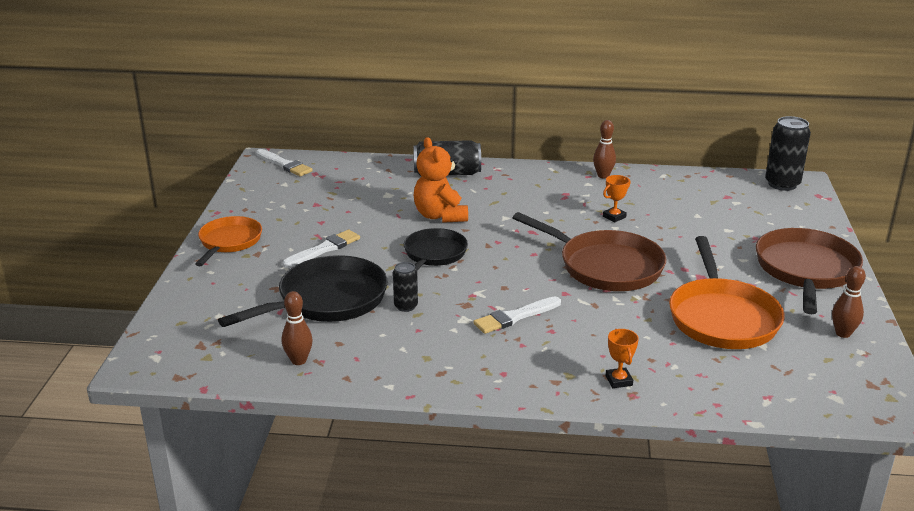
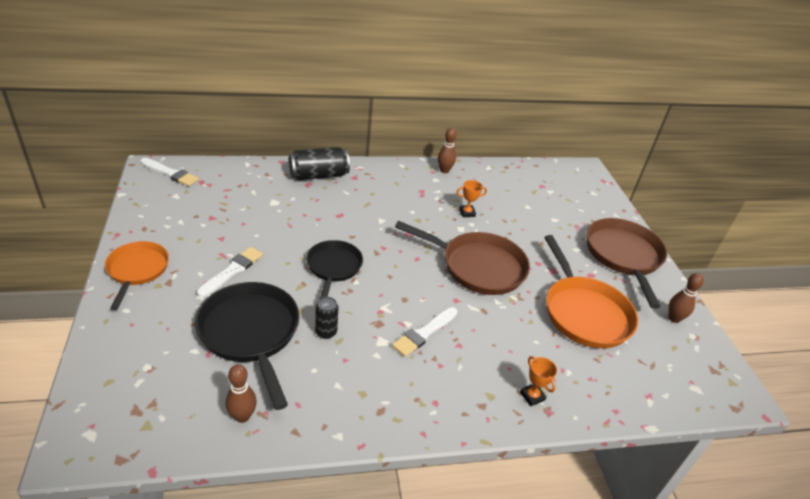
camera: 20 degrees left, 10 degrees up
black pan [218,255,388,327] -> black pan turned 60 degrees counterclockwise [195,282,300,410]
orange teddy bear [413,137,468,223] -> none
orange trophy [603,175,630,222] -> orange trophy turned 45 degrees clockwise [457,180,487,217]
black can [765,116,811,191] -> none

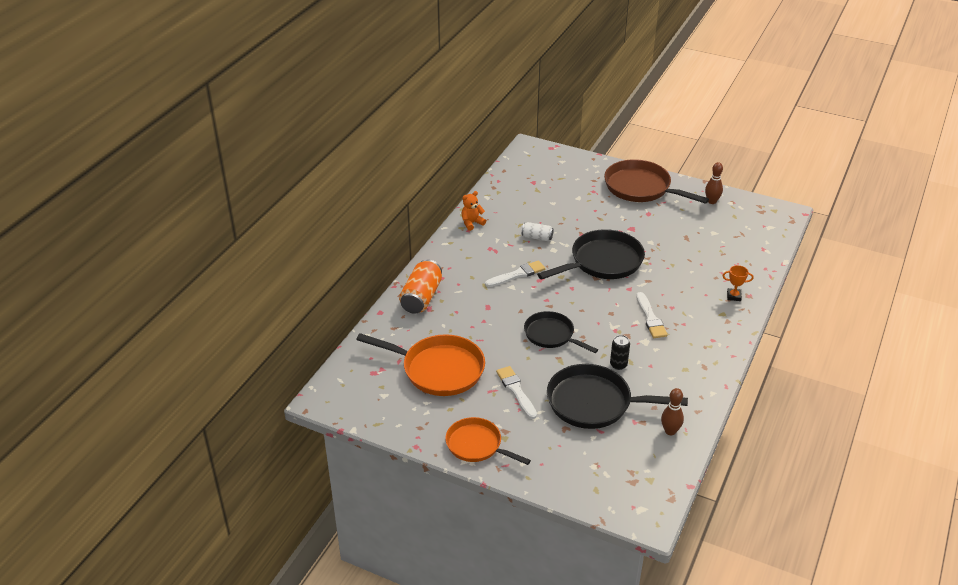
camera: 50 degrees left, 0 degrees up
white brush [140,158,199,186] -> white brush moved to [485,260,546,287]
black can [289,147,350,180] -> orange can [399,259,442,314]
brown pan [395,221,530,295] -> black pan [537,229,645,280]
brown bowling pin [438,128,457,173] -> orange teddy bear [462,191,486,231]
orange trophy [457,180,487,217] -> white can [522,222,554,241]
orange pan [544,235,638,348] -> orange pan moved to [356,333,485,396]

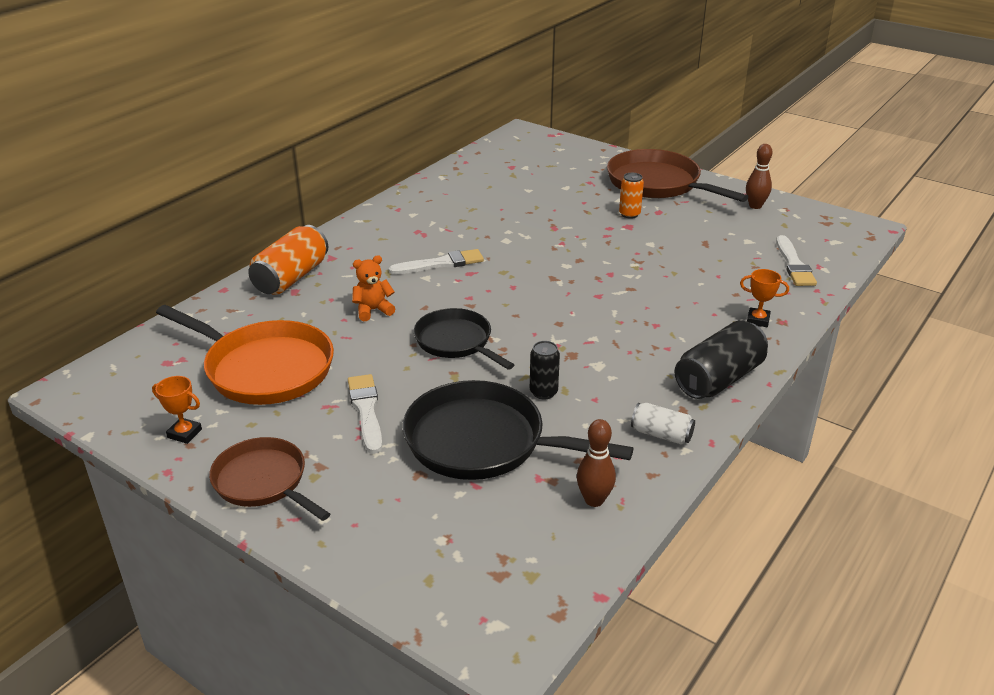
camera: 10 degrees right, 5 degrees down
orange pan [445,417,531,465] -> brown pan [209,437,330,521]
orange teddy bear [462,191,486,231] -> orange teddy bear moved to [352,255,395,321]
white can [522,222,554,241] -> white can moved to [631,403,695,445]
black pan [537,229,645,280] -> none
white brush [636,292,667,338] -> white brush moved to [776,235,817,286]
none -> orange trophy [152,376,202,444]
none -> orange can [619,173,644,219]
none -> black can [674,321,768,399]

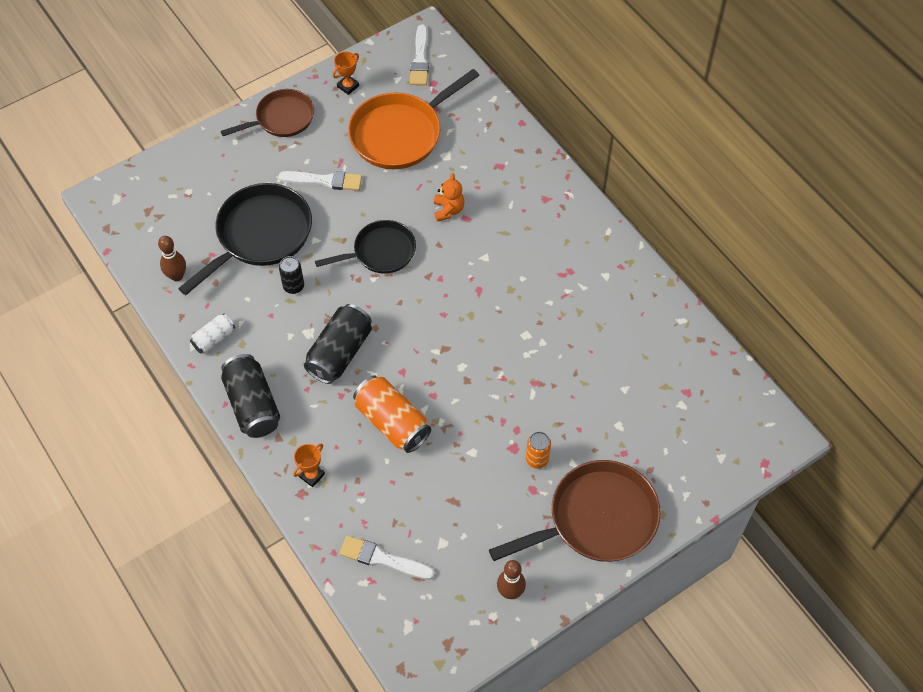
camera: 110 degrees right, 25 degrees up
orange can [248,225,328,295] -> orange can moved to [353,376,431,453]
white brush [389,249,484,275] -> white brush moved to [410,24,429,85]
none -> black can [304,304,372,384]

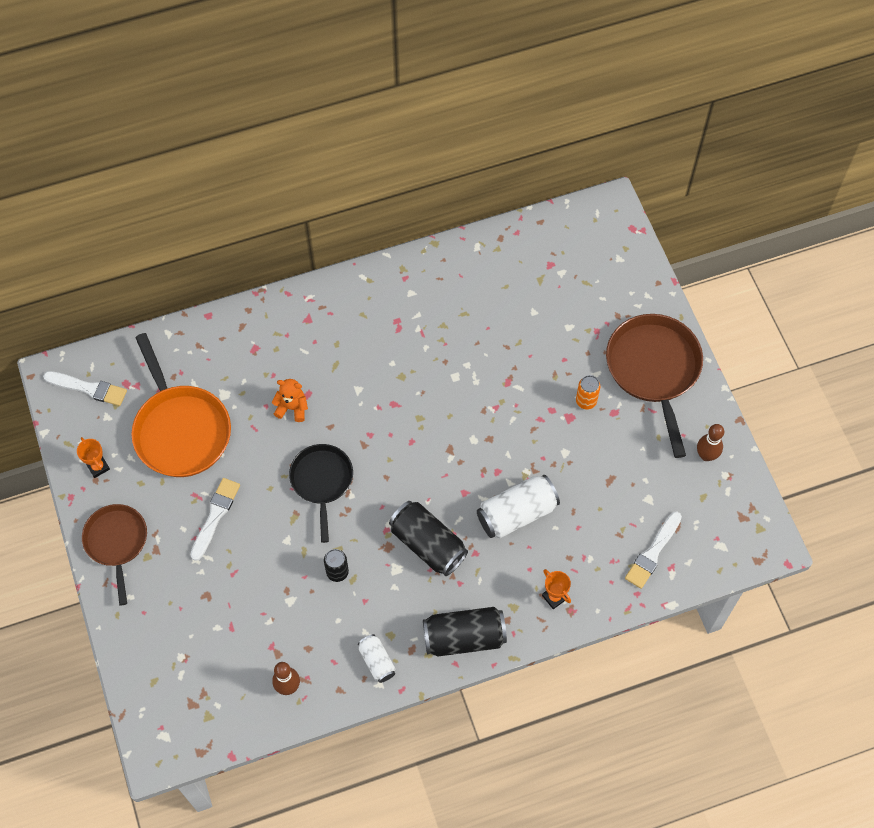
camera: 75 degrees left, 5 degrees up
black pan [178,183,312,295] -> none
orange can [353,376,431,453] -> white can [477,475,560,539]

